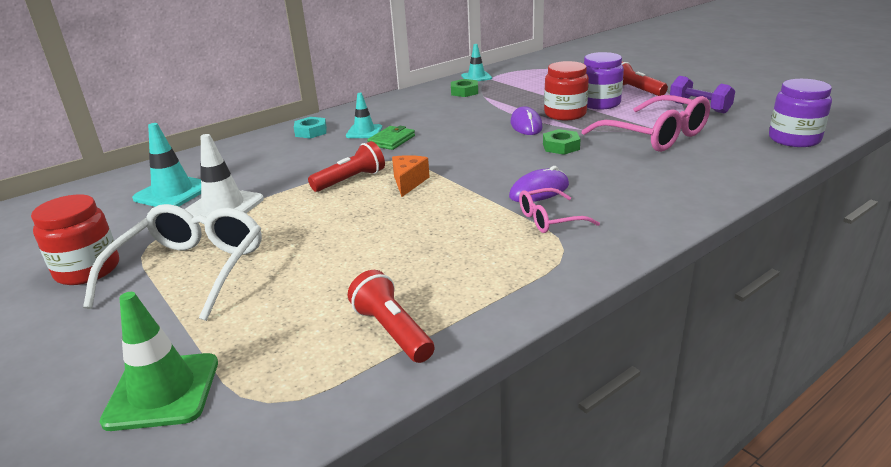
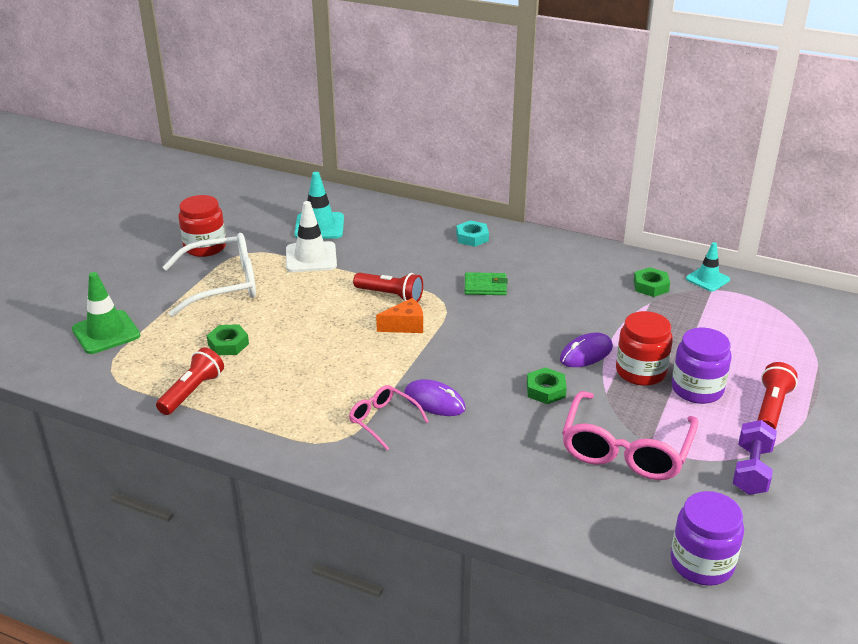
camera: 60 degrees right, 5 degrees up
turquoise traffic cone [346,93,382,138] -> none
none -> green nut [207,324,249,355]

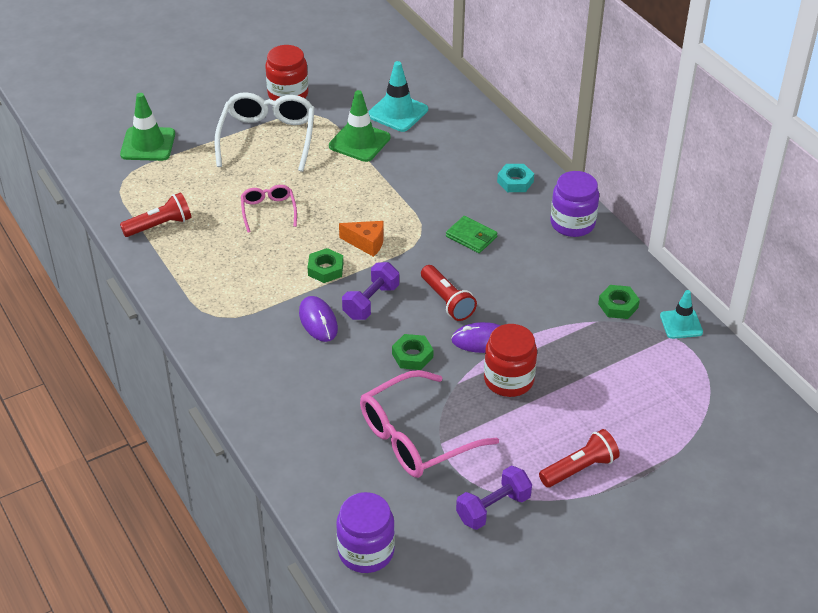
camera: 35 degrees right, 10 degrees up
white glasses [163,233,256,317] -> white glasses turned 105 degrees counterclockwise [215,92,315,172]
green nut [207,324,249,355] -> green nut moved to [308,248,343,283]
white traffic cone [286,201,337,272] -> green traffic cone [329,90,390,162]
pink glasses [349,385,429,450] -> pink glasses moved to [241,185,297,233]
red flashlight [353,273,423,302] -> red flashlight moved to [421,265,477,321]
purple jar [672,328,732,404] -> purple jar moved to [551,171,599,237]
none -> purple dumbbell [342,262,399,320]

